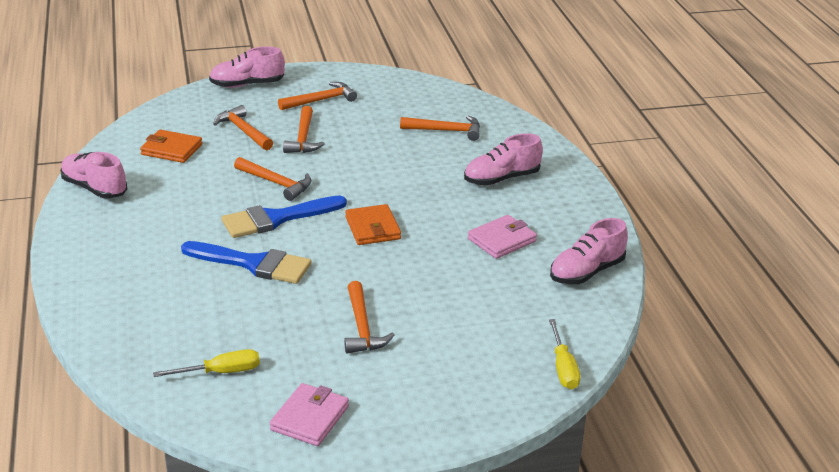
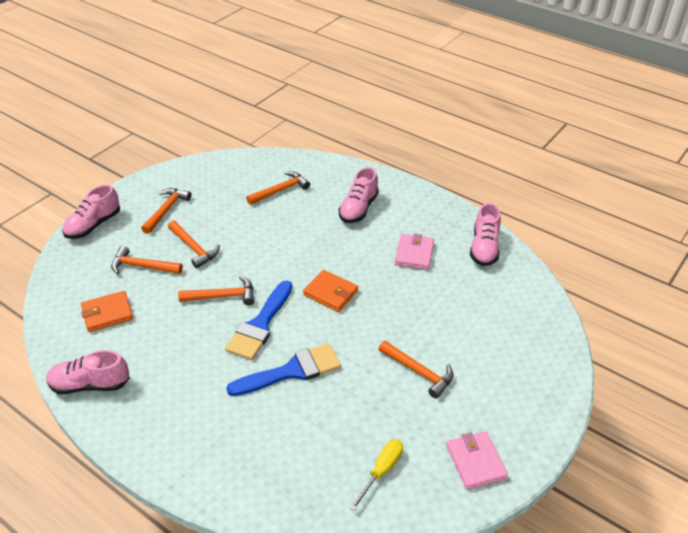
camera: 40 degrees left, 10 degrees up
yellow screwdriver [549,319,581,390] -> none

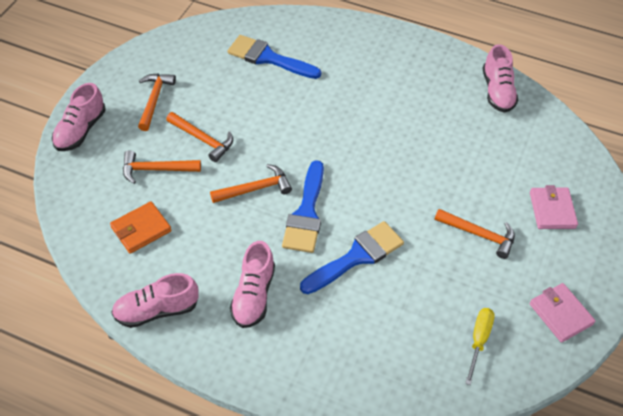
camera: 15 degrees left, 10 degrees up
orange hammer [246,171,310,205] -> blue brush [227,35,321,79]
orange wallet [303,270,358,312] -> none
pink shoe [339,167,379,223] -> pink shoe moved to [230,241,275,328]
pink wallet [395,233,434,270] -> pink wallet moved to [530,185,578,229]

